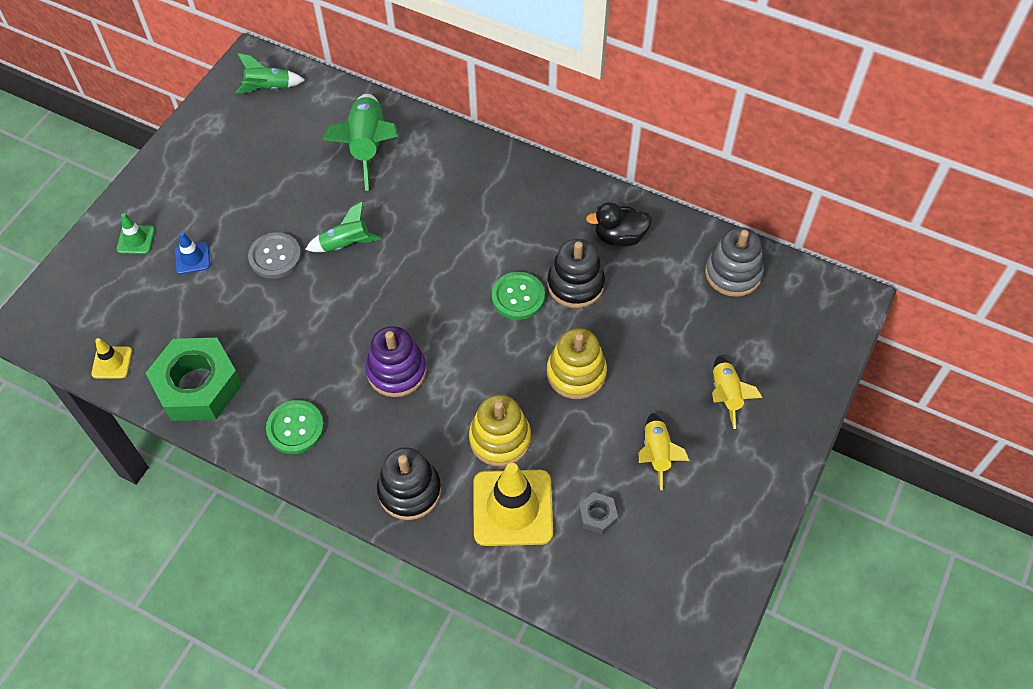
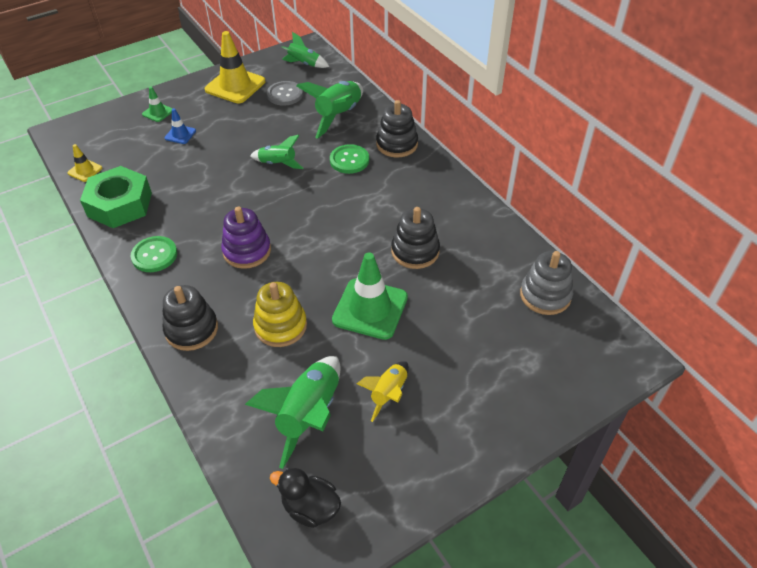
camera: 30 degrees right, 10 degrees down
grey button [248,232,302,279] -> grey button moved to [267,81,303,106]
yellow traffic cone [473,463,553,546] -> yellow traffic cone moved to [205,31,265,103]
green button [492,272,545,320] -> green button moved to [330,144,369,174]
yellow stacking toy [547,328,607,399] -> green traffic cone [332,252,408,340]
grey nut [579,492,618,534] -> green rocket [245,356,340,469]
black duck [586,202,652,247] -> black duck moved to [270,468,341,528]
yellow rocket [712,356,763,429] -> none
none -> black stacking toy [376,100,418,158]

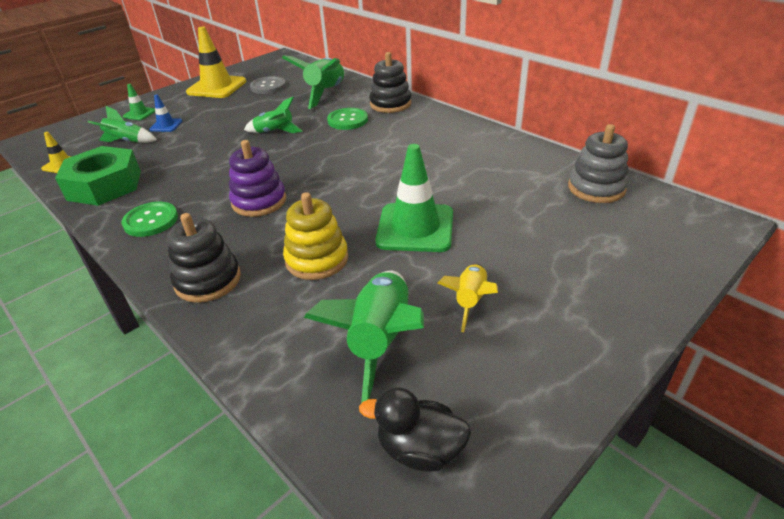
camera: 10 degrees left, 10 degrees down
green rocket [281,32,329,68] -> green rocket moved to [88,106,157,143]
black stacking toy [391,207,440,269] -> none

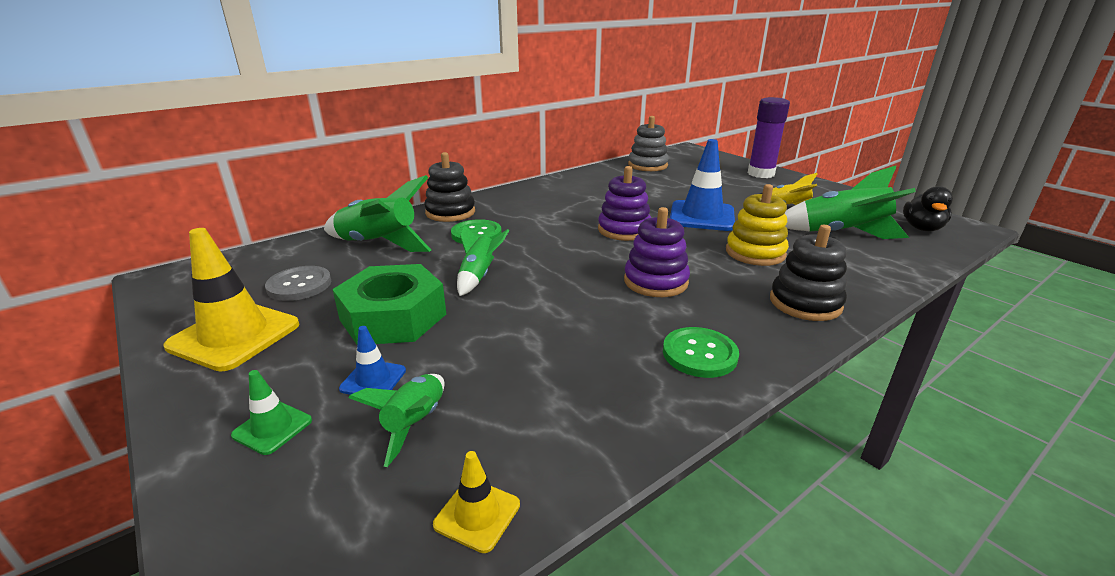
camera: 85 degrees left, 10 degrees down
green nut [55,146,141,206] -> green nut moved to [332,264,446,344]
green traffic cone [375,144,453,252] -> blue traffic cone [670,139,735,231]
none -> purple stacking toy [598,166,651,241]
none -> purple glue stick [748,97,790,178]

